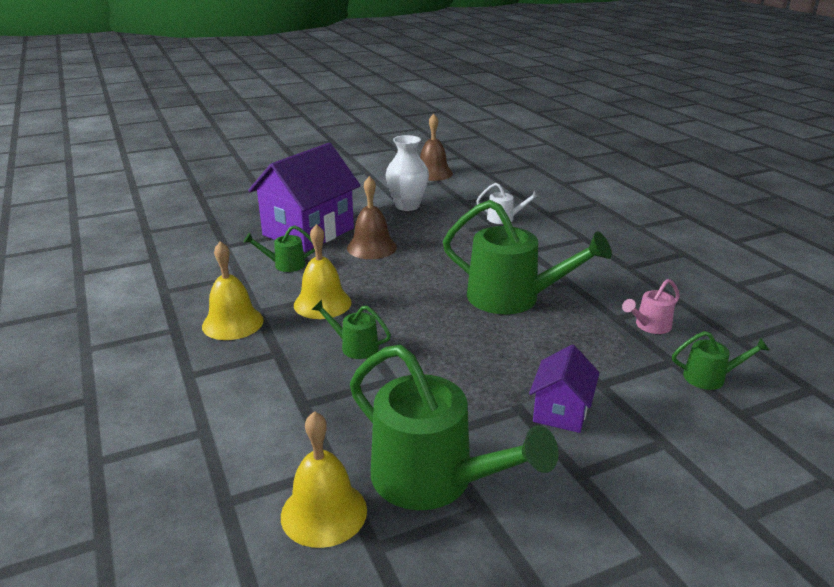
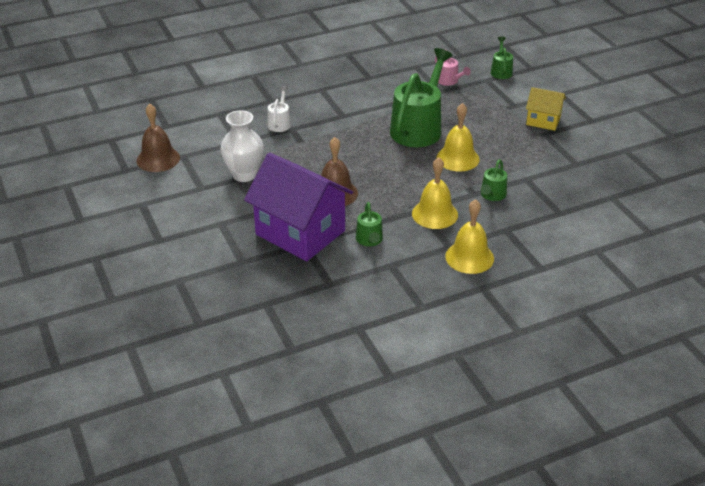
camera: 90 degrees left, 10 degrees up
yellow bell [281,411,367,548] -> yellow bell moved to [436,103,480,172]
green watering can [350,345,559,510] -> none
purple house [529,345,599,433] -> yellow house [526,87,566,131]

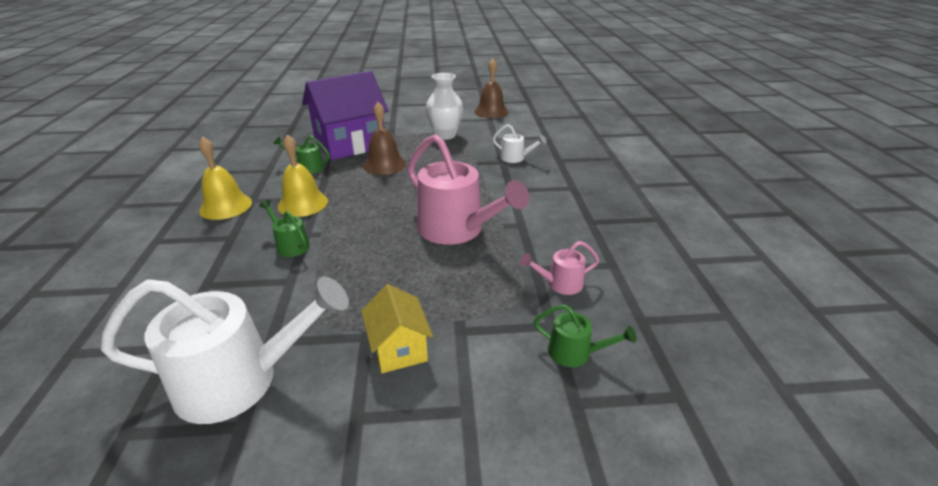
camera: 110 degrees right, 5 degrees down
green watering can [390,48,453,147] -> pink watering can [407,134,529,245]
yellow bell [436,103,480,172] -> none
yellow house [526,87,566,131] -> yellow house turned 60 degrees counterclockwise [361,284,433,373]
none -> white watering can [101,276,349,424]

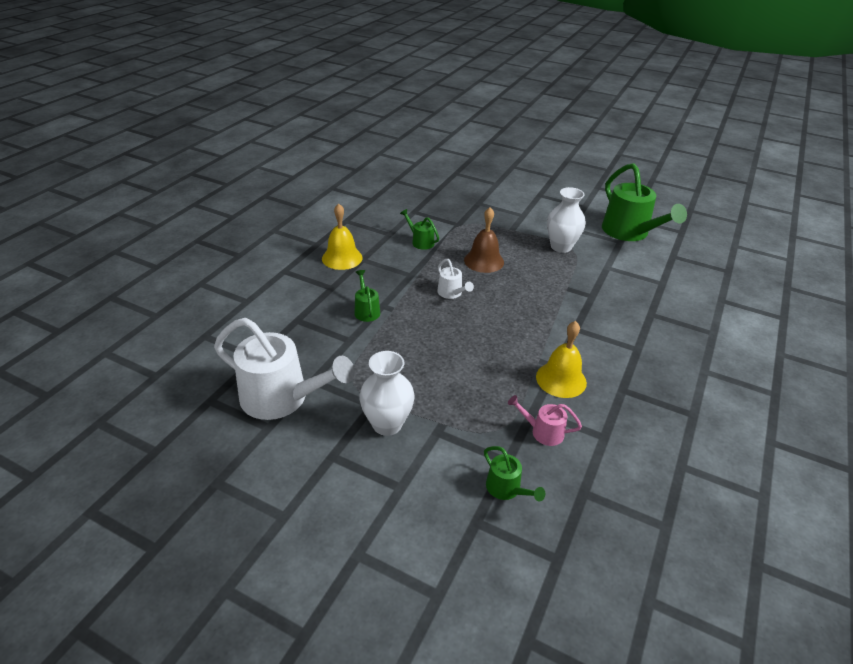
camera: 30 degrees right, 5 degrees up
yellow bell [278,134,328,217] -> yellow bell moved to [536,321,587,398]
purple house [302,71,388,160] -> none
yellow house [361,284,433,373] -> white vase [359,351,415,436]
pink watering can [407,134,529,245] -> none
brown bell [474,59,509,118] -> green watering can [602,163,687,241]
white watering can [493,124,547,163] -> white watering can moved to [437,259,474,299]

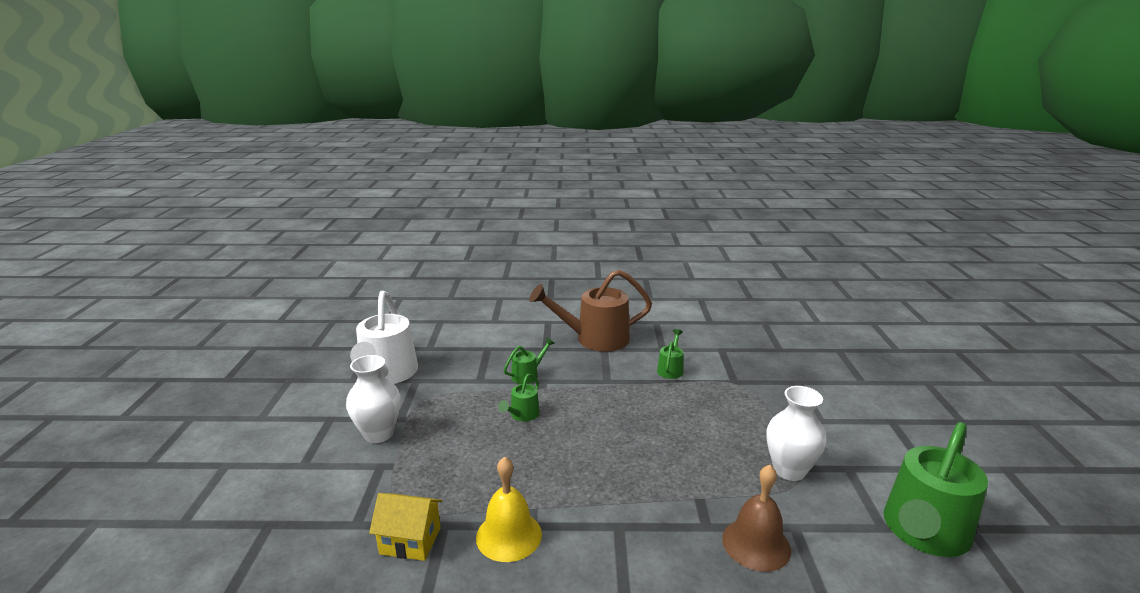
camera: 65 degrees right, 15 degrees down
yellow bell [322,204,362,270] -> brown watering can [529,270,652,352]
white watering can [437,259,474,299] -> none
brown bell [464,207,504,273] -> brown bell moved to [722,465,791,572]
green watering can [484,446,545,502] -> green watering can moved to [498,374,540,421]
pink watering can [508,395,582,446] -> yellow house [369,493,442,561]

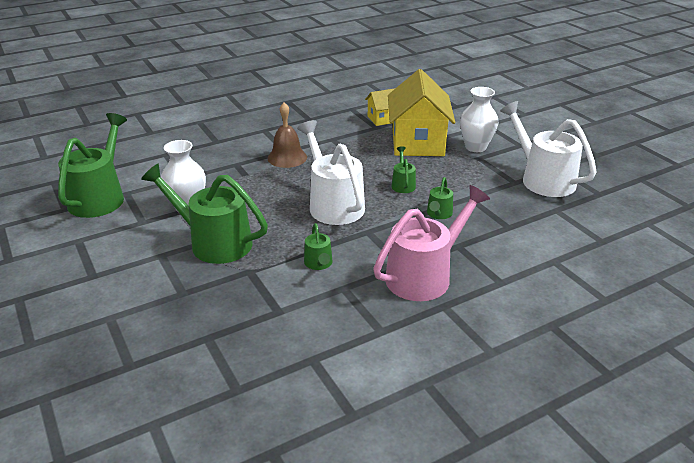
camera: 150 degrees right, 10 degrees up
yellow bell [476,457,542,562] -> none
brown watering can [529,270,652,352] -> pink watering can [373,185,490,301]
brown bell [722,465,791,572] -> brown bell moved to [267,102,307,168]
none -> green watering can [141,164,268,264]
none -> white watering can [297,120,365,225]
none -> yellow house [388,69,455,156]

